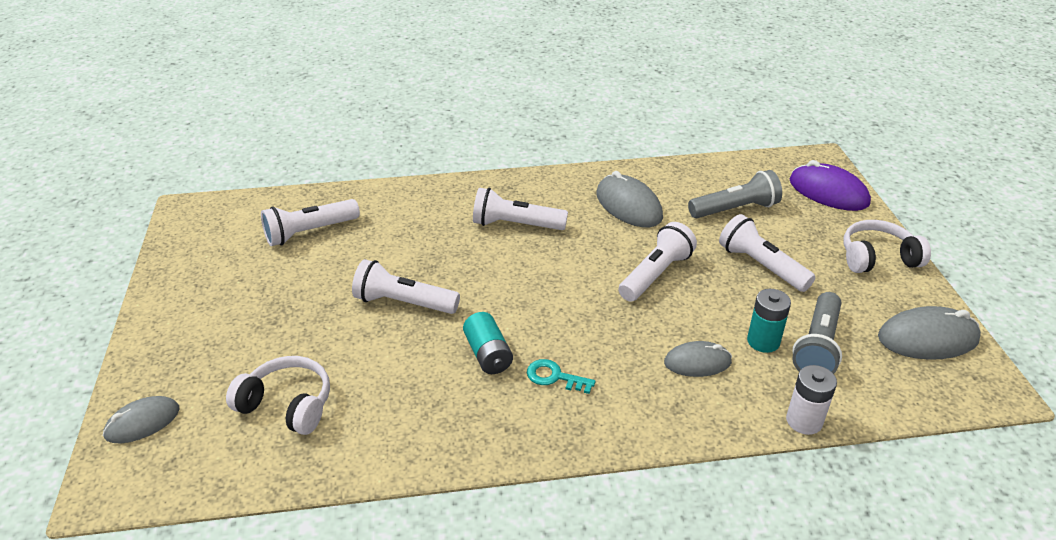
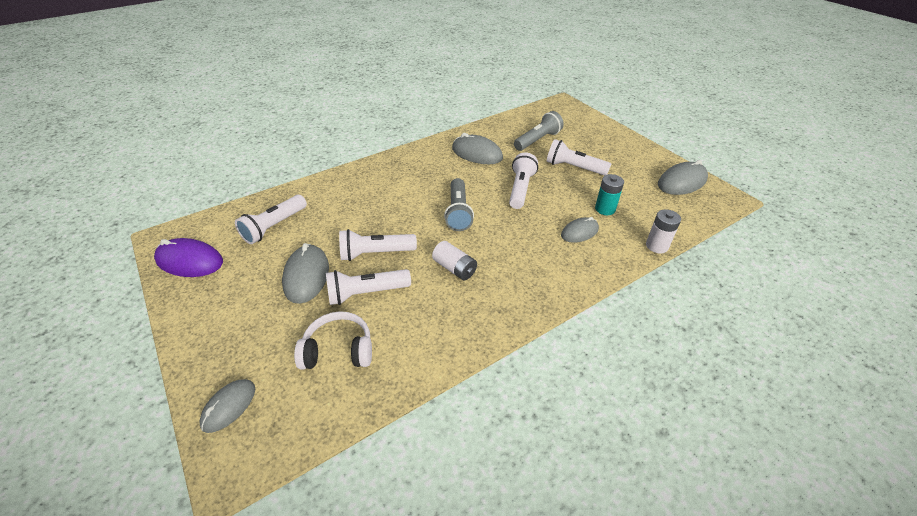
camera: 25 degrees left, 5 degrees up
turquoise battery [463,312,513,374] -> white battery [432,241,477,280]
white flashlight [473,188,568,230] -> white flashlight moved to [326,269,411,305]
turquoise key [527,359,596,394] -> none
purple mouse [789,160,871,211] -> purple mouse moved to [154,238,223,277]
grey flashlight [792,292,842,374] -> grey flashlight moved to [444,178,474,231]
white headphones [843,220,931,273] -> none
none -> grey mouse [282,243,329,304]

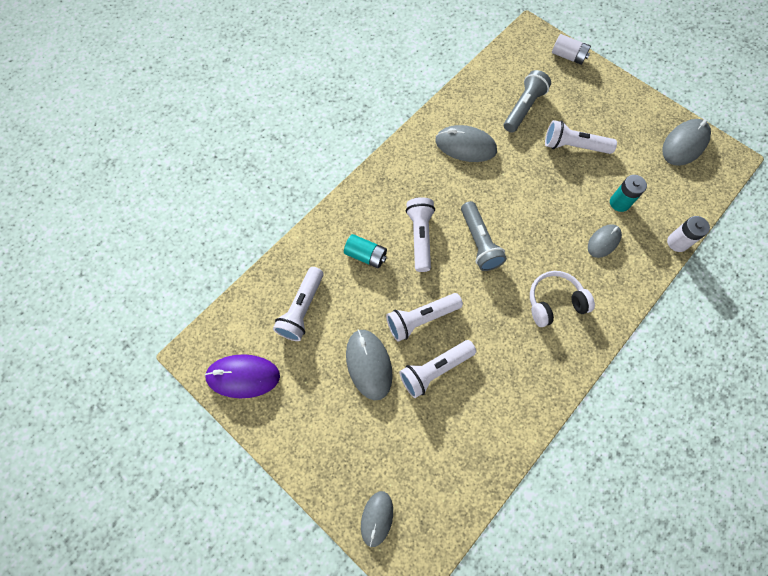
camera: 15 degrees left, 25 degrees up
white headphones [294,311,372,370] -> white headphones moved to [530,271,595,327]
white battery [432,241,477,280] -> white battery moved to [552,34,591,65]
white flashlight [509,152,538,209] -> white flashlight moved to [406,197,435,272]
none -> turquoise battery [344,234,387,268]

